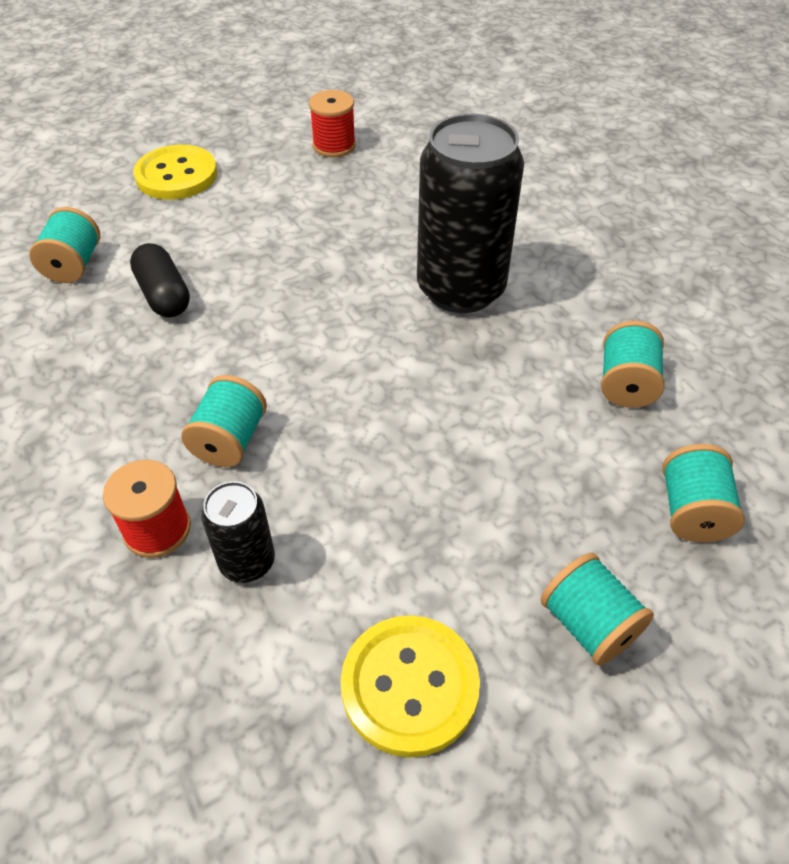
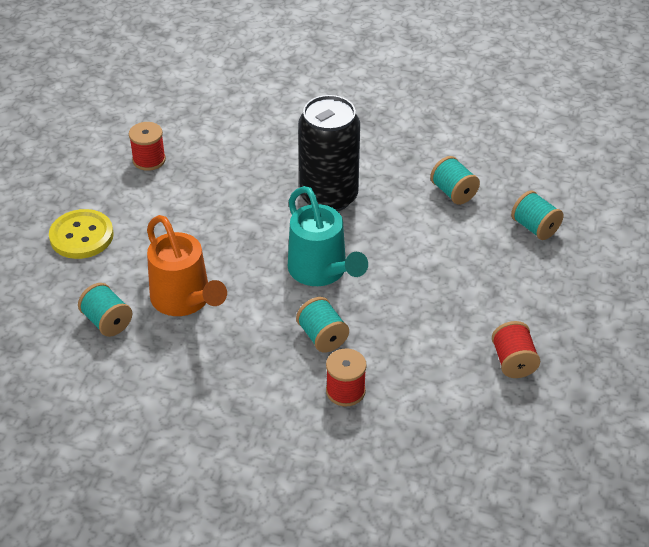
camera: 45 degrees left, 5 degrees down
black capsule [130,243,190,318] -> orange watering can [147,215,227,316]
black can [201,481,275,583] -> none
yellow button [341,615,480,757] -> red spool [492,321,540,378]
turquoise spool [541,553,654,666] -> none
none -> turquoise watering can [288,186,368,286]

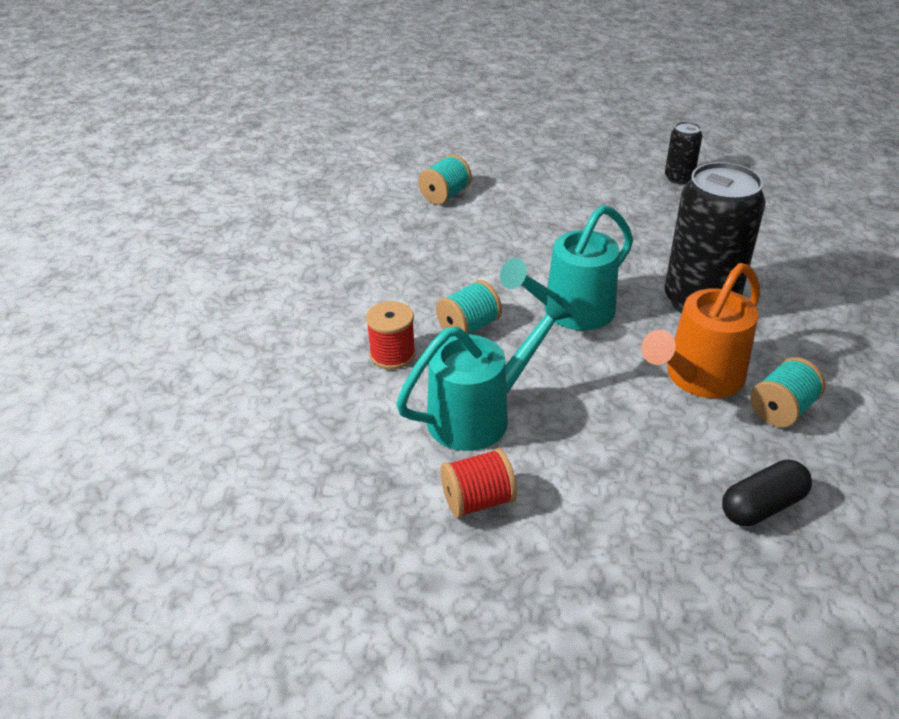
camera: 80 degrees right, 5 degrees down
yellow button [49,209,114,259] -> none
red spool [129,122,166,171] -> black can [665,121,703,184]
orange watering can [147,215,227,316] -> orange watering can moved to [641,263,760,398]
turquoise spool [511,191,564,240] -> black capsule [722,460,812,526]
none -> turquoise watering can [396,295,573,451]

